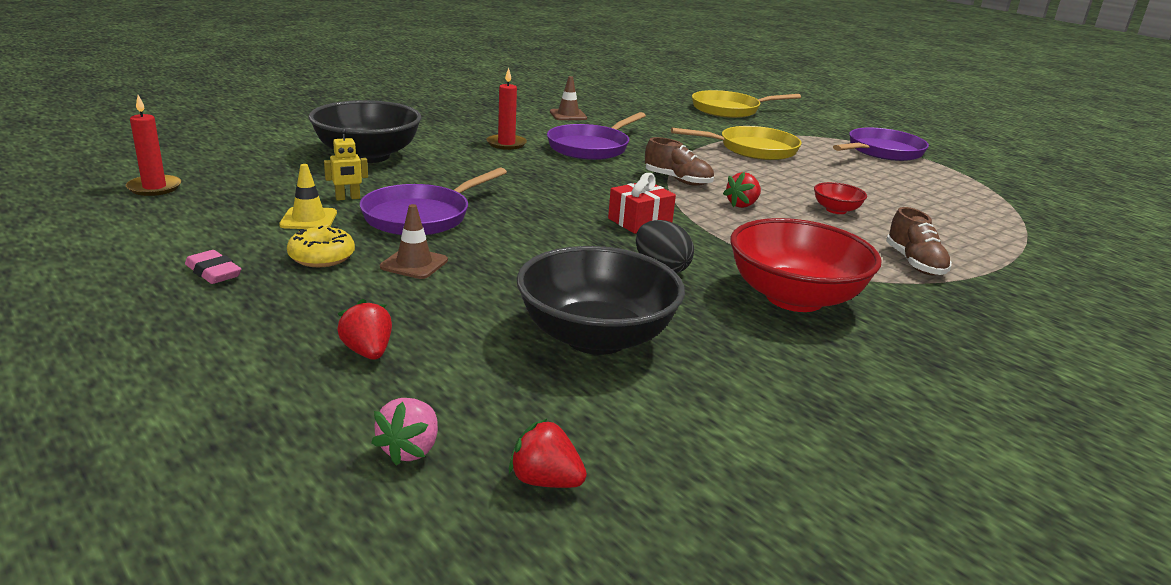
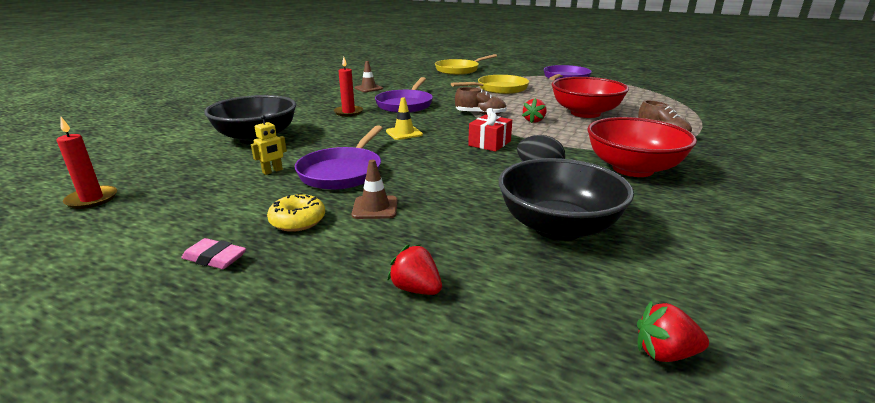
camera: 20 degrees left, 0 degrees up
yellow traffic cone [279,164,337,229] -> yellow traffic cone moved to [386,97,423,140]
pink strawberry [371,398,438,466] -> none
red bowl [814,182,867,214] -> red bowl [552,77,629,118], size x2.19

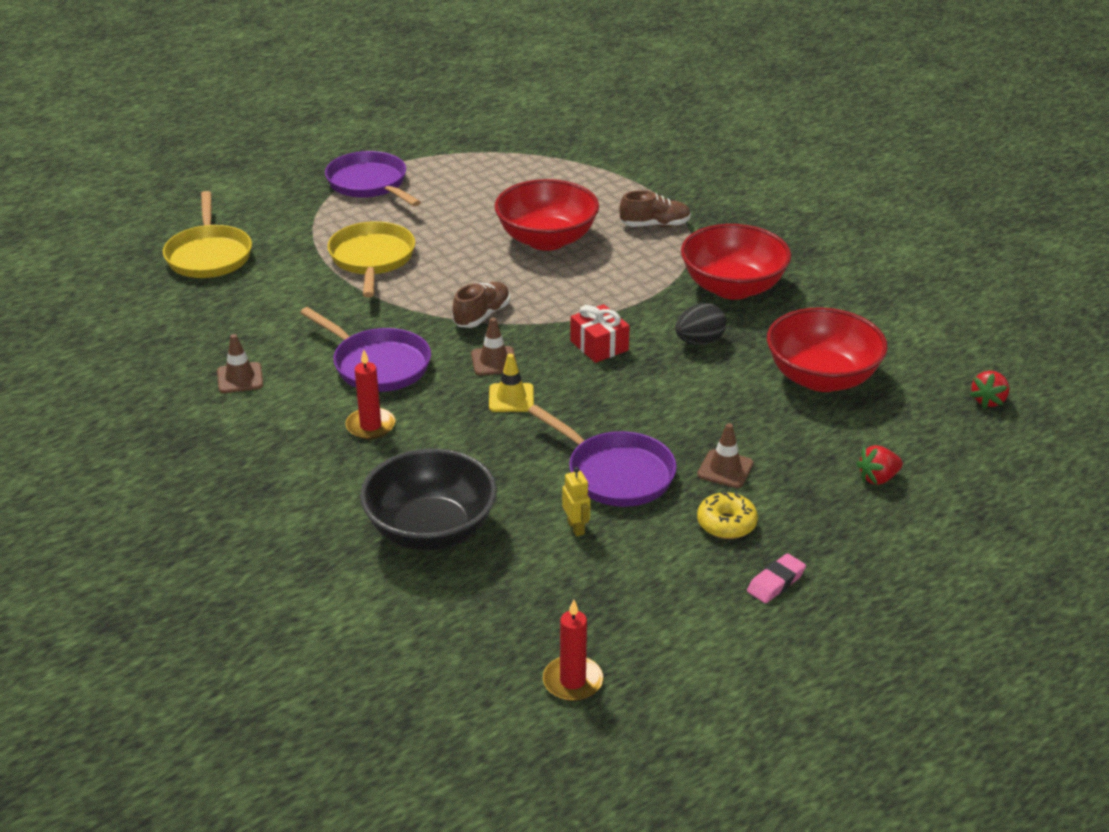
camera: 65 degrees left, 10 degrees up
black bowl [498,158,634,241] -> red bowl [767,307,888,392]
red strawberry [522,98,546,123] -> none
none -> brown traffic cone [471,318,518,376]

